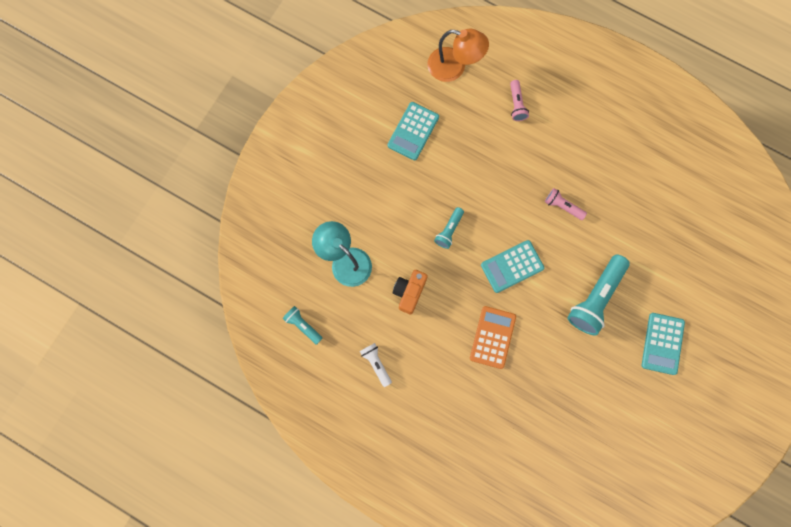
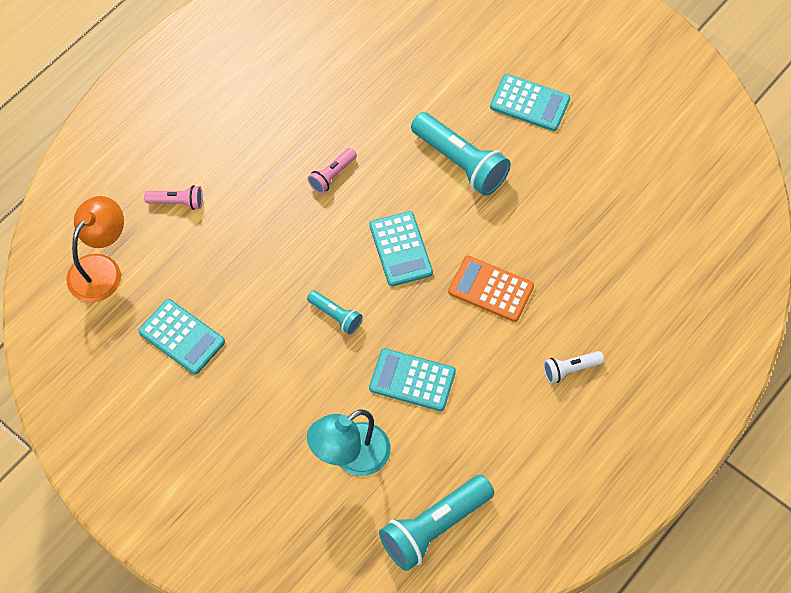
camera: 80 degrees left, 15 degrees down
turquoise flashlight [283,306,323,345] -> turquoise flashlight [379,475,494,571], size x1.93
white flashlight [360,343,392,387] -> white flashlight moved to [543,351,604,384]
orange camera [393,270,428,314] -> turquoise calculator [369,348,456,411]

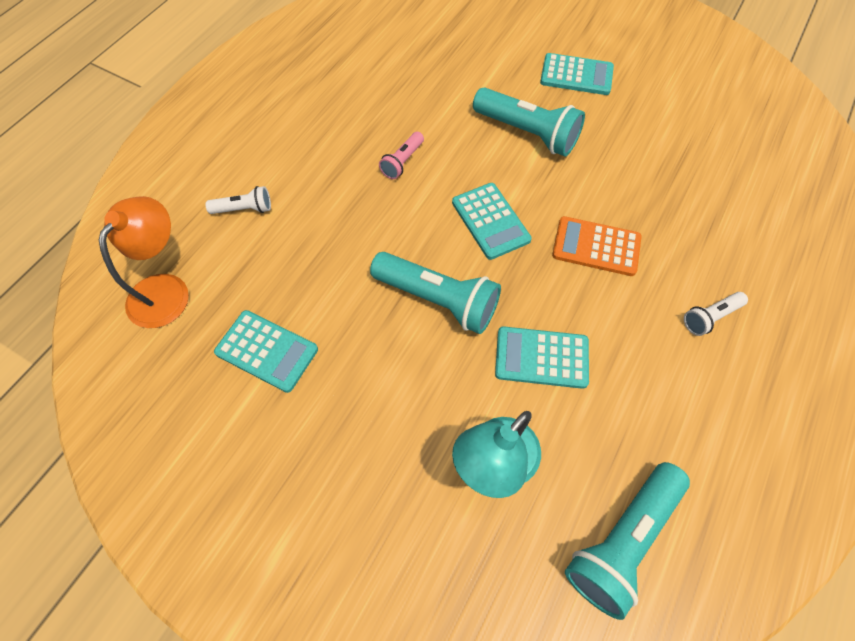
camera: 10 degrees left, 0 degrees up
pink flashlight [144,185,203,210] -> white flashlight [205,186,271,214]
turquoise flashlight [307,290,362,334] -> turquoise flashlight [370,252,501,334], size x1.93

